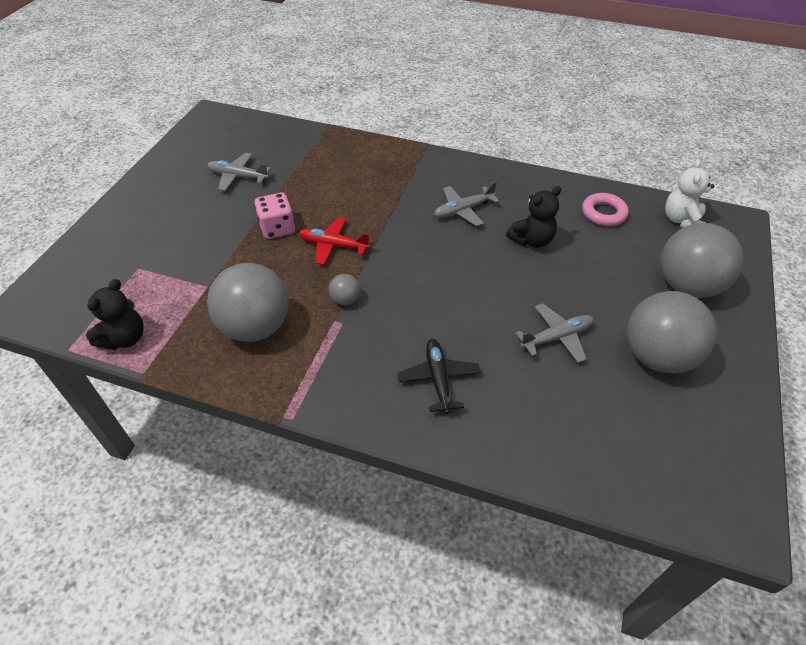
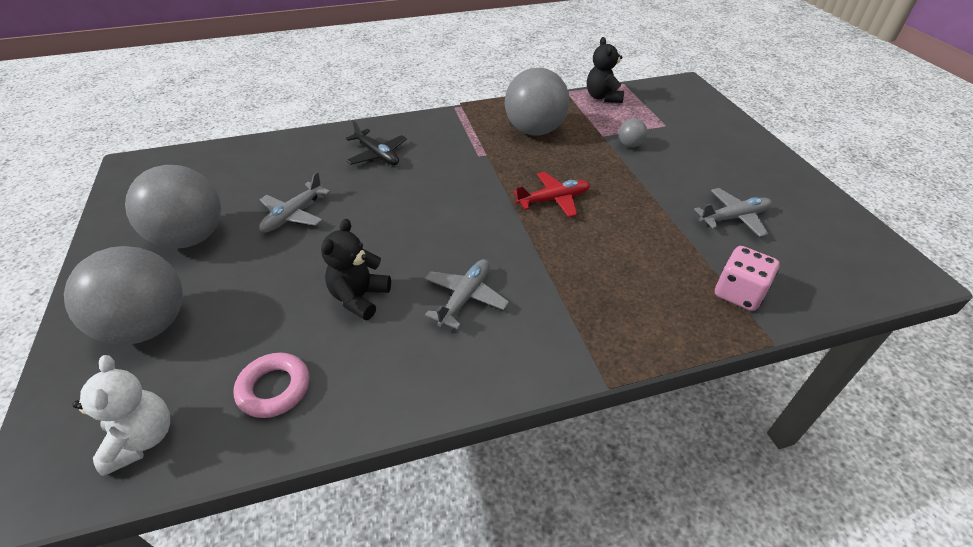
camera: 145 degrees right, 5 degrees down
pink dice [254,192,295,239] -> pink dice moved to [715,246,780,311]
grey ball [329,274,360,305] -> grey ball moved to [619,119,647,147]

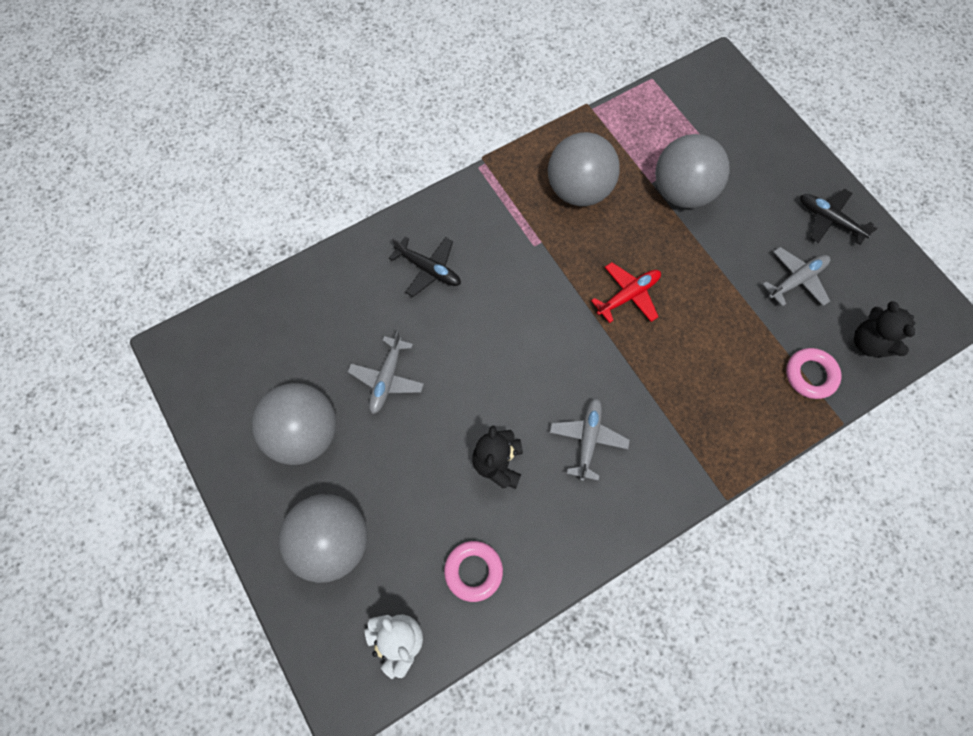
camera: 15 degrees left, 25 degrees up
black teddy bear [587,37,624,103] -> black teddy bear moved to [854,301,916,358]
grey ball [619,119,647,147] -> grey ball [655,134,730,208], size x2.35
pink dice [715,246,780,311] -> pink ring [786,348,841,399]
none -> black plane [800,189,879,245]

